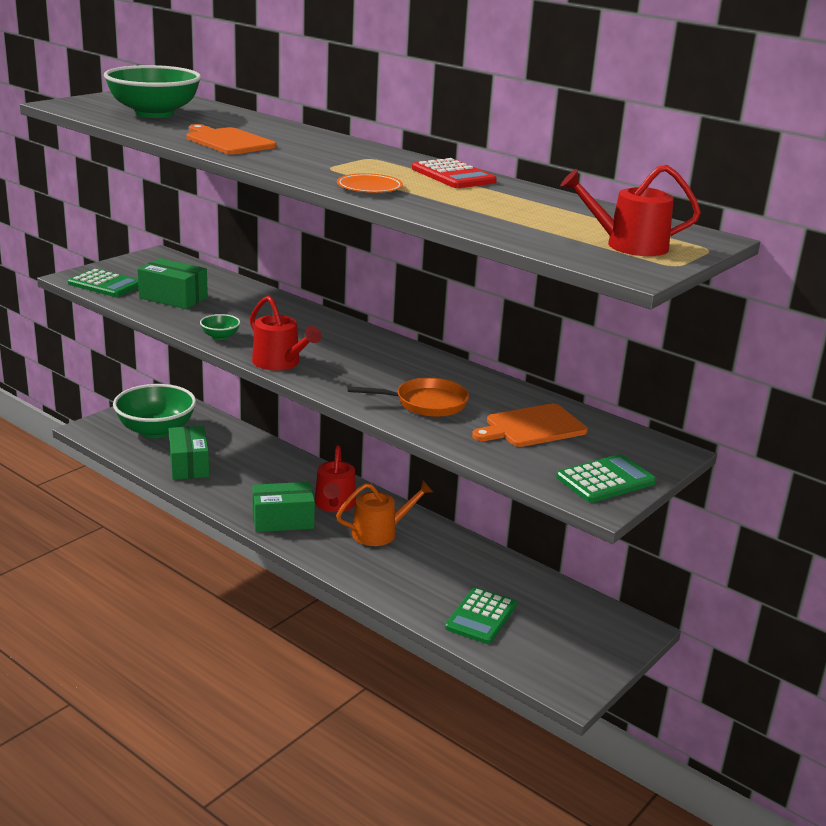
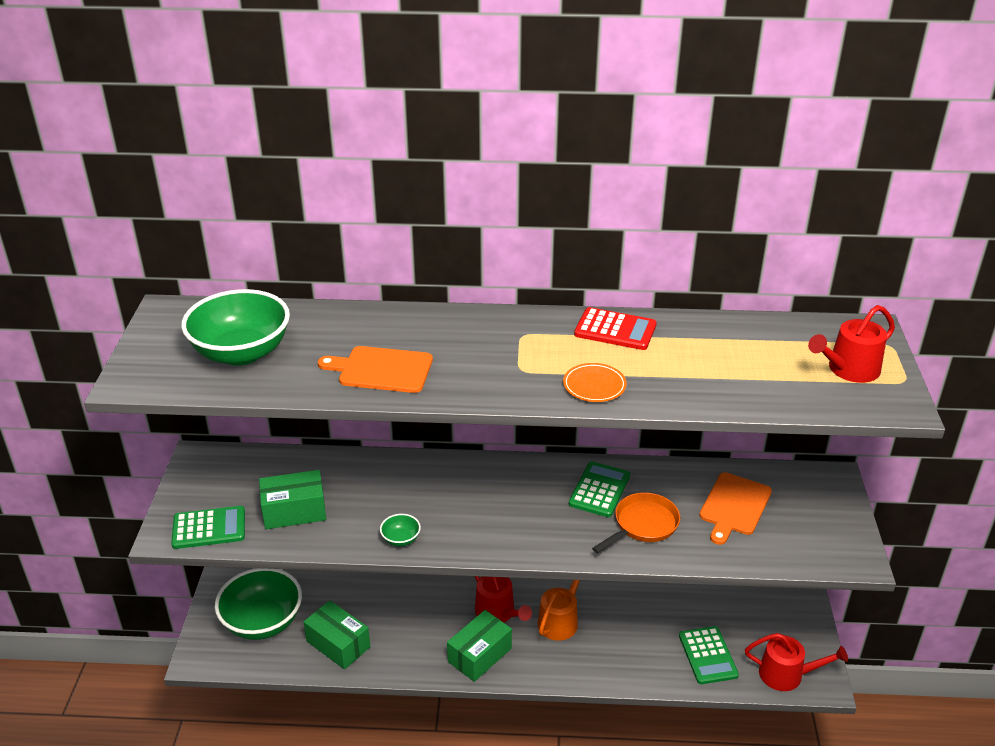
camera: 35 degrees left, 10 degrees up
red watering can [250,296,321,371] -> red watering can moved to [745,633,848,691]
green calculator [556,454,656,503] -> green calculator moved to [569,461,630,517]

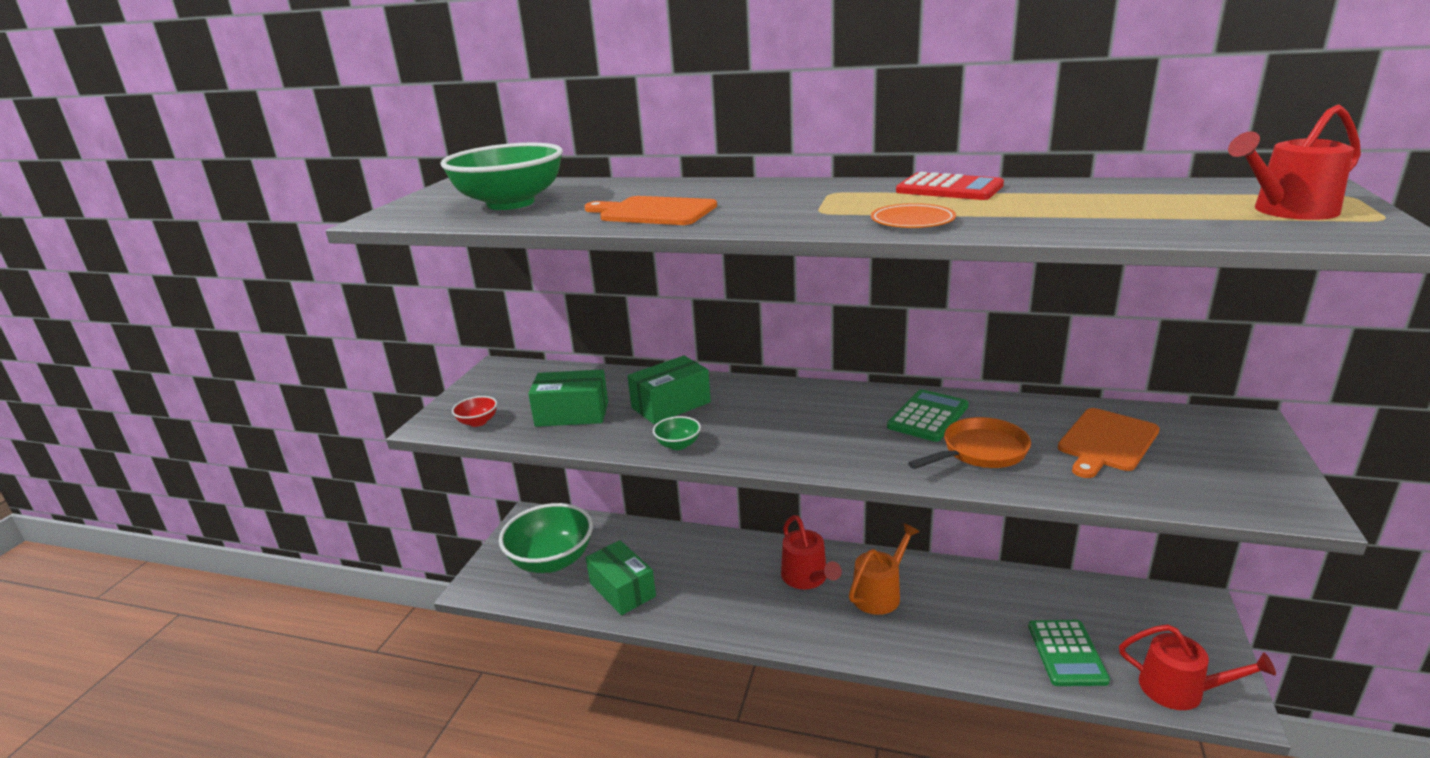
camera: 15 degrees right, 10 degrees down
green calculator [171,506,245,549] -> red bowl [452,396,497,427]
green box [447,610,512,682] -> green box moved to [627,355,711,424]

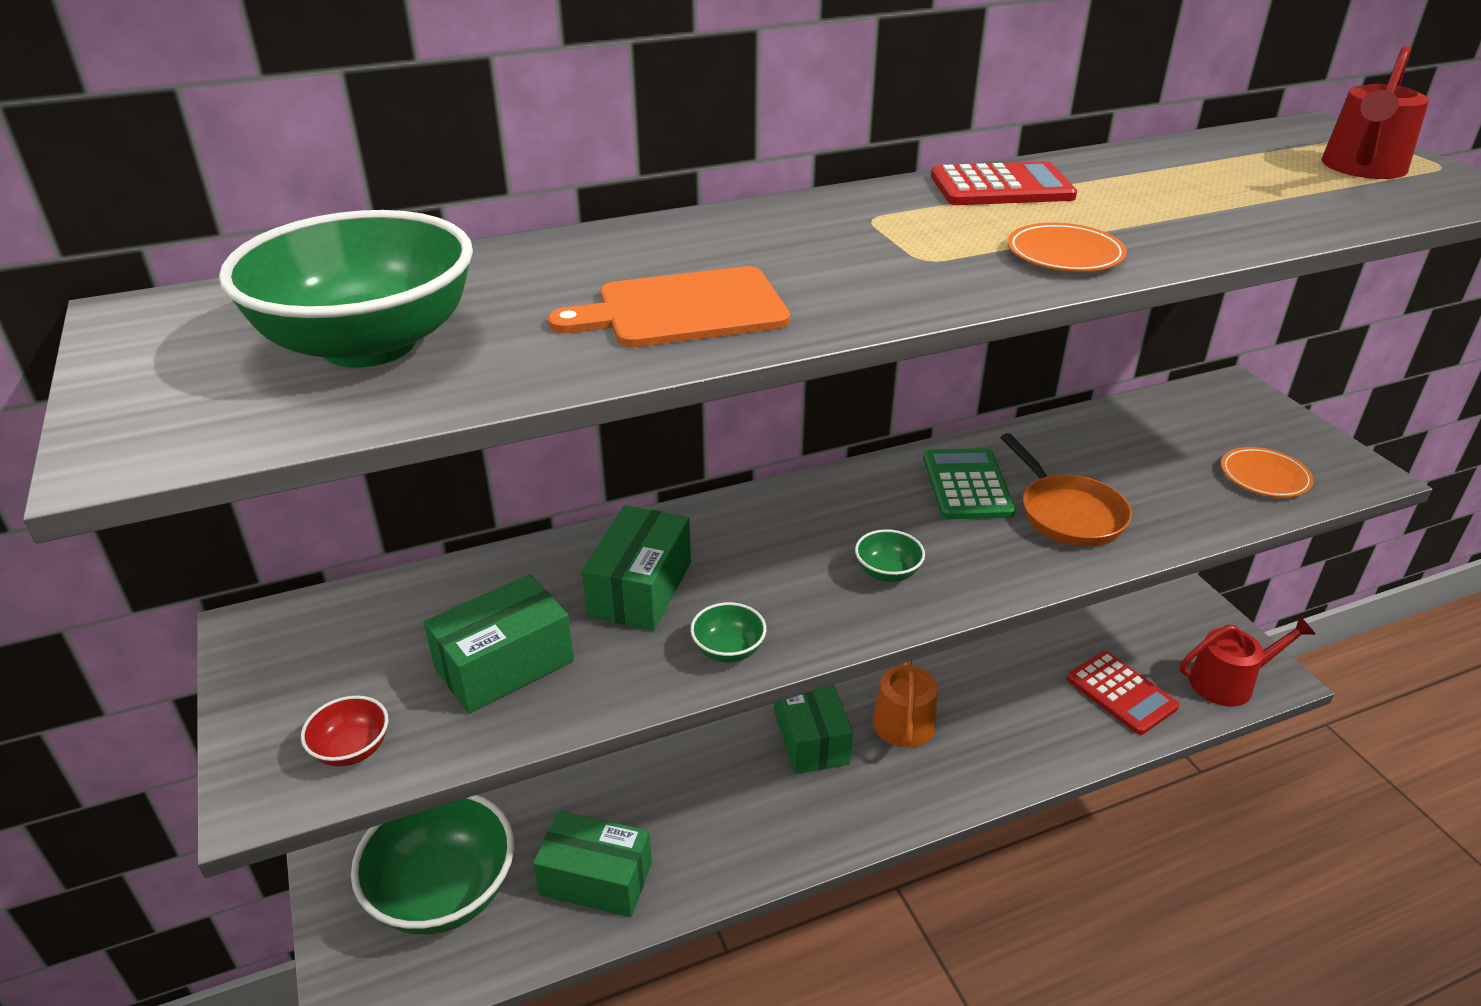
camera: 40 degrees left, 10 degrees up
red watering can [781,515,842,589] -> green box [774,685,853,774]
orange pan [908,417,1031,469] -> orange pan turned 135 degrees clockwise [1000,433,1132,547]
green calculator [1028,620,1110,686] -> red calculator [1067,651,1179,735]
orange cutting board [1058,408,1160,478] -> none
none -> green bowl [855,529,925,582]
none -> orange plate [1221,447,1314,498]

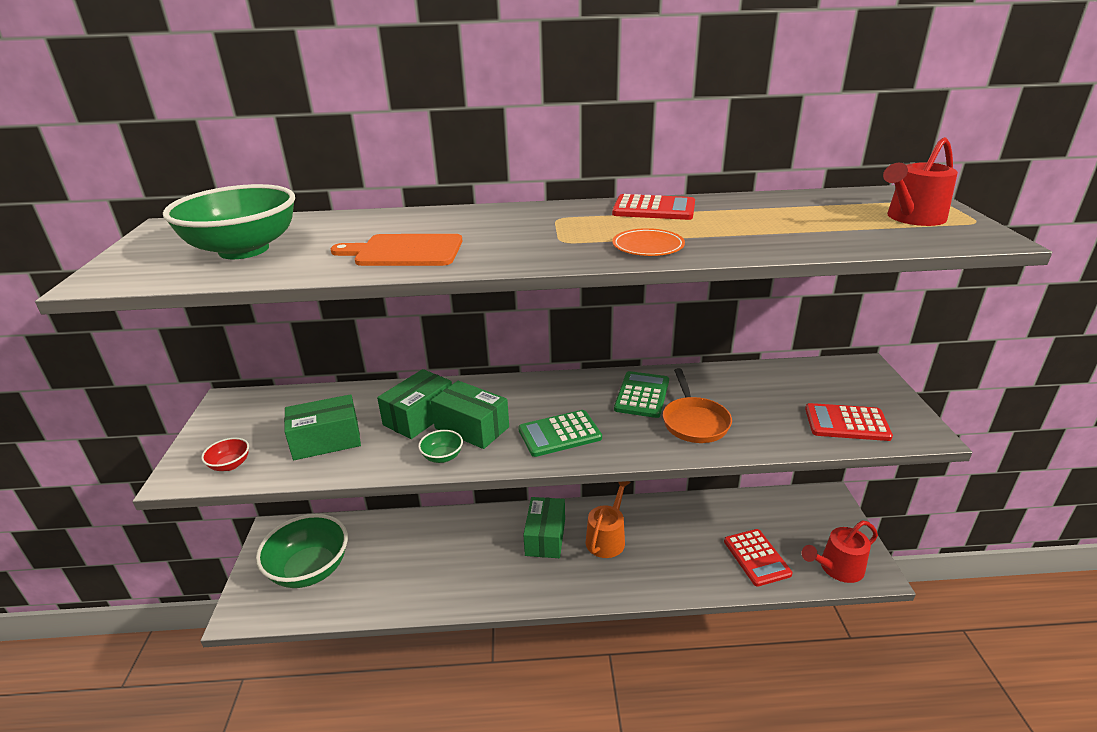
camera: 20 degrees right, 5 degrees down
green box [533,810,652,917] -> green box moved to [431,381,509,449]
green bowl [855,529,925,582] -> green calculator [518,410,602,457]
red watering can [1180,616,1316,707] -> red watering can turned 150 degrees clockwise [801,521,878,583]
orange plate [1221,447,1314,498] -> red calculator [805,403,893,441]

